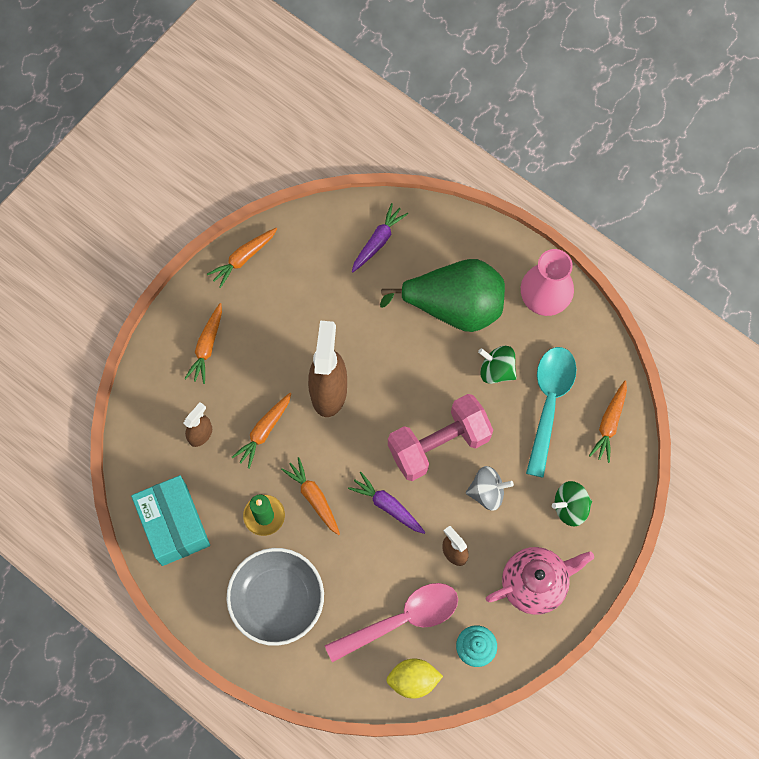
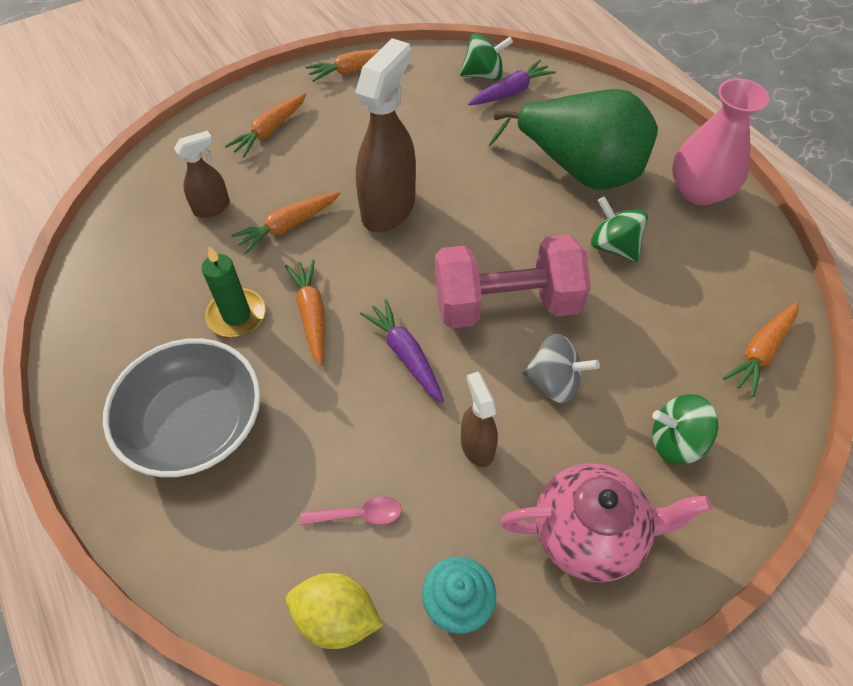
camera: 20 degrees right, 15 degrees down
turquoise box [131,475,210,566] -> none
pink spoon [325,583,458,662] -> pink spoon [301,496,402,525], size x0.43
turquoise spoon [526,347,577,478] -> none
none -> green spinning top [460,33,513,81]

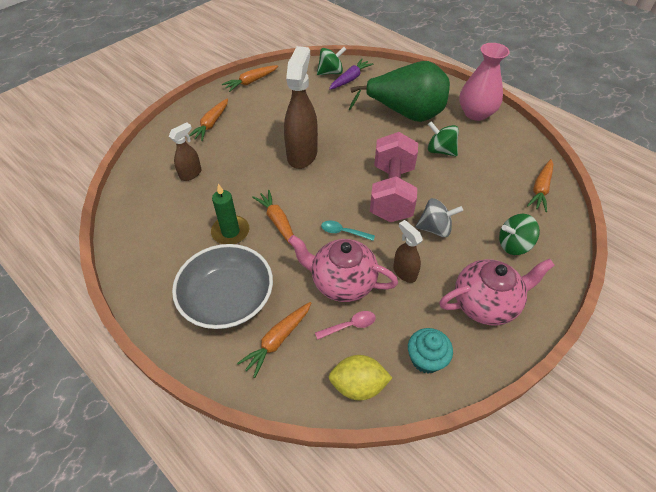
camera: 15 degrees left, 5 degrees down
orange carrot [231,192,340,254] -> orange carrot moved to [237,302,311,378]
purple carrot [360,299,444,403] -> turquoise spoon [321,221,375,241]
pink dumbbell [435,235,591,329] -> pink dumbbell turned 60 degrees counterclockwise [370,132,418,222]
none -> pink teapot [288,235,398,302]

